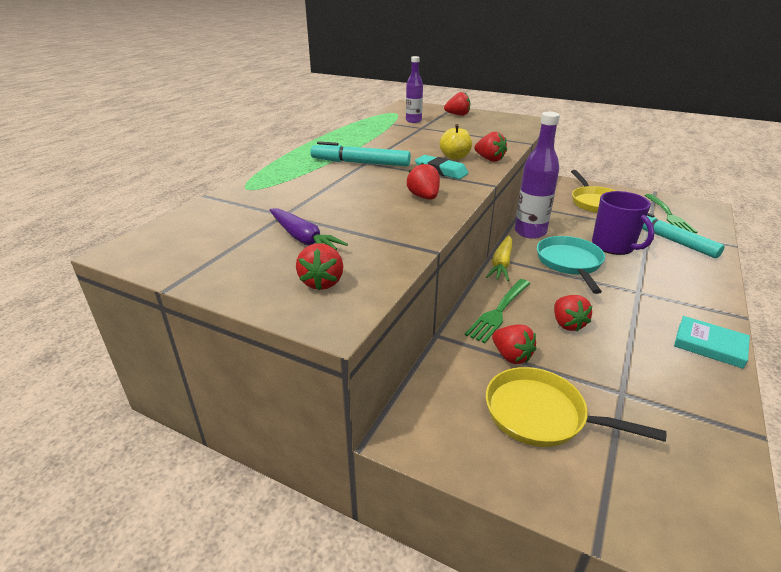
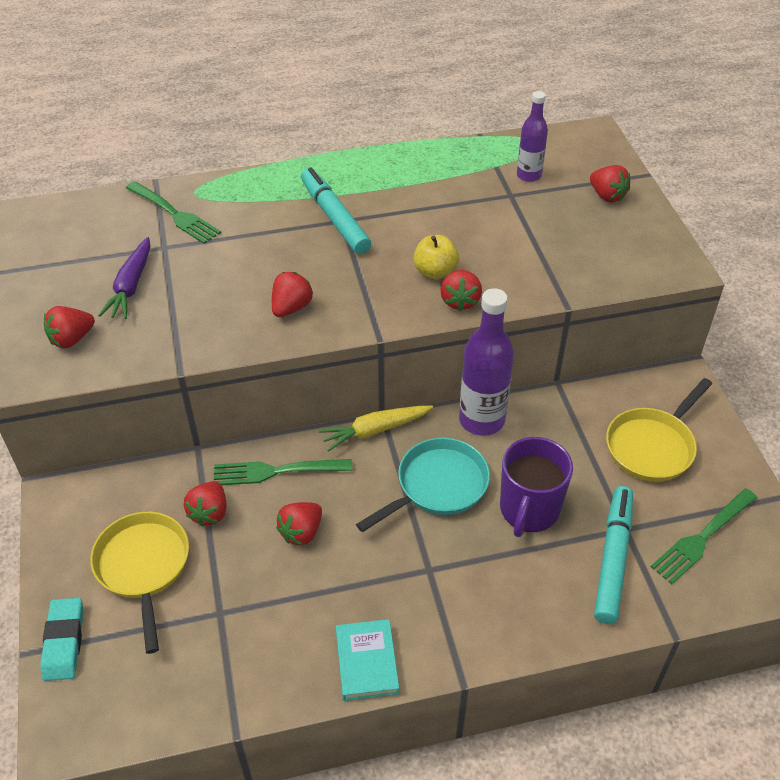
camera: 50 degrees right, 15 degrees up
turquoise eraser [415,155,469,179] -> turquoise eraser moved to [40,598,84,681]
none -> green fork [126,181,221,244]

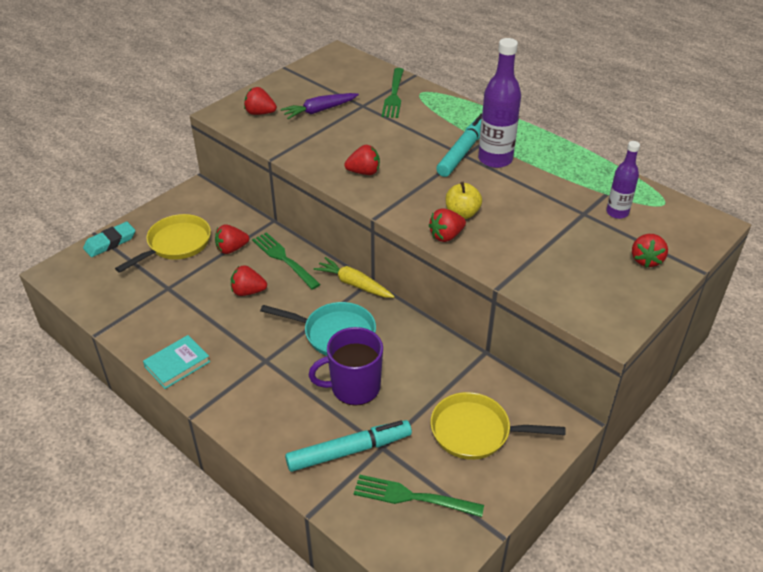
camera: 55 degrees right, 5 degrees down
purple bottle [459,288,514,436] -> purple bottle moved to [478,38,521,168]

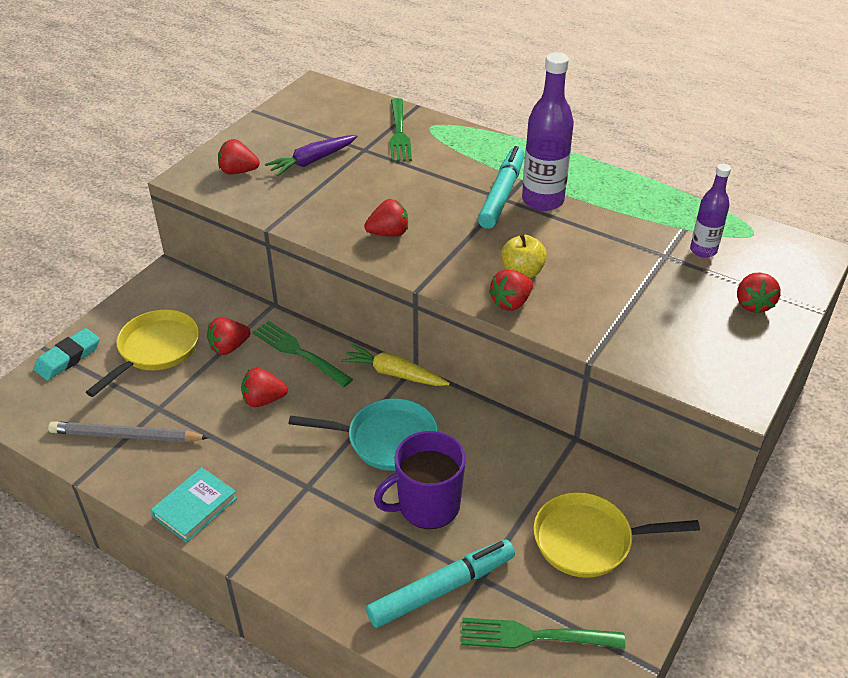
camera: 10 degrees left, 0 degrees up
none -> grey pencil [48,421,209,442]

